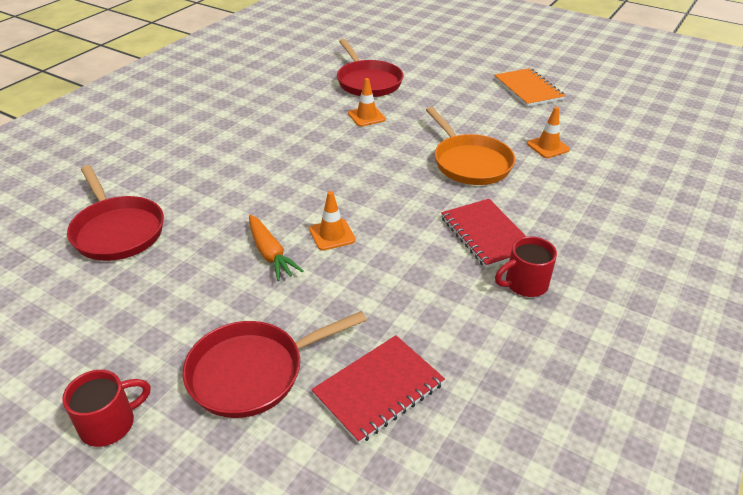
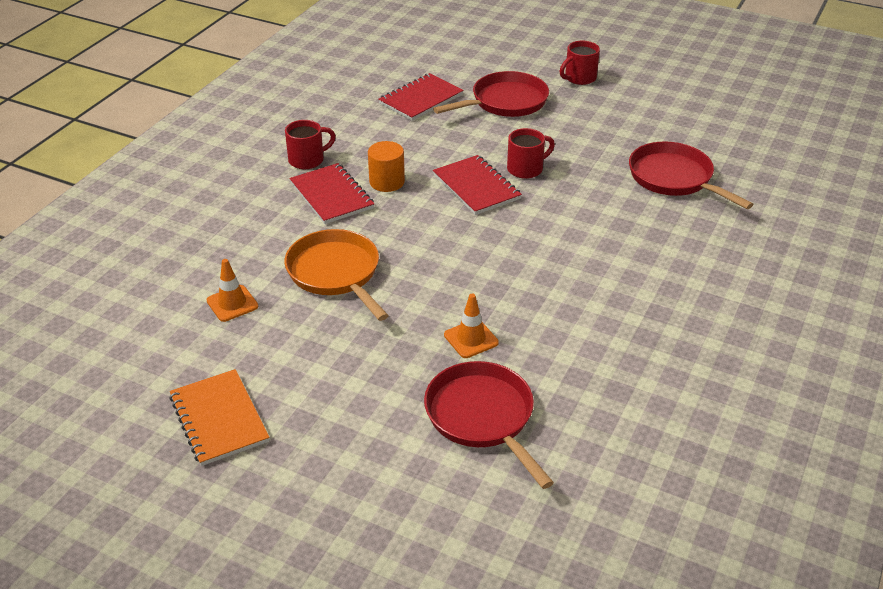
camera: 175 degrees right, 0 degrees up
orange carrot [249,215,304,281] -> red mug [507,128,555,179]
orange traffic cone [309,191,356,251] -> red notebook [433,155,522,215]
none -> orange cylinder [368,141,405,192]

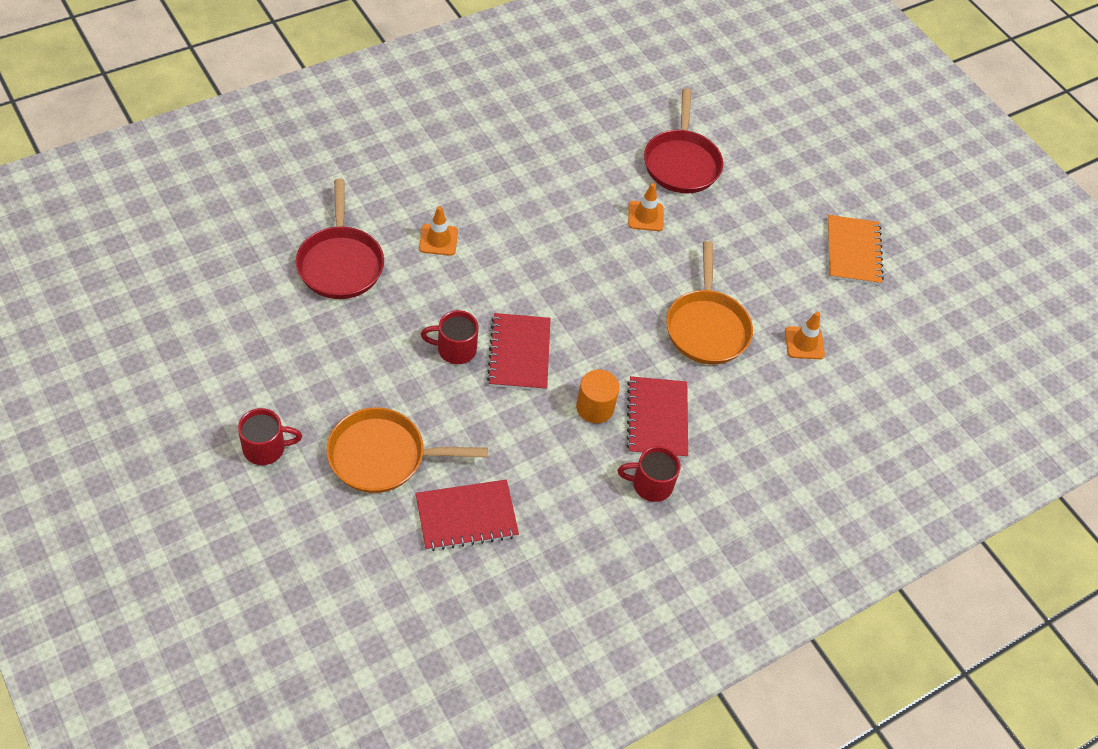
camera: 155 degrees left, 15 degrees up
red pan [433,71,549,117] -> orange pan [327,407,488,493]
none -> orange traffic cone [419,206,458,256]

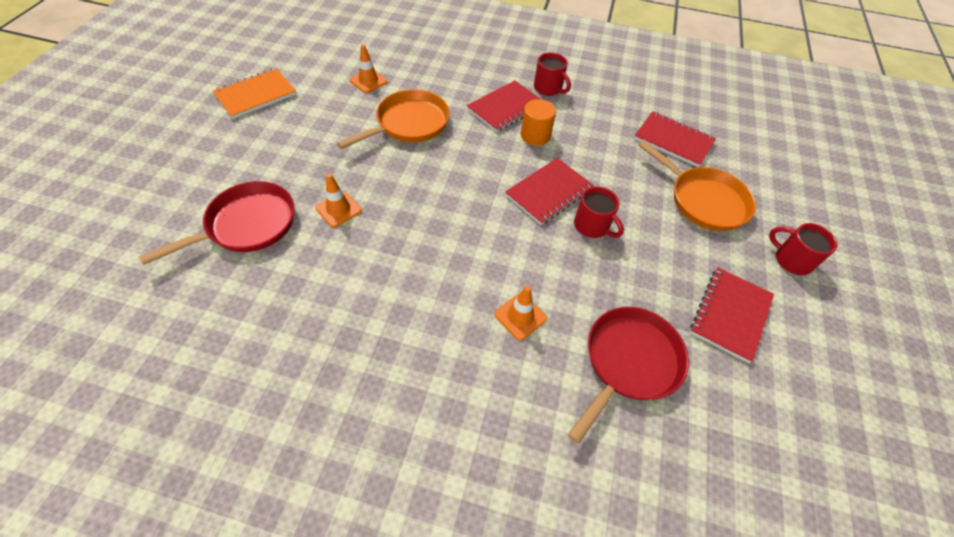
camera: 130 degrees left, 0 degrees up
none -> red notebook [690,268,774,363]

